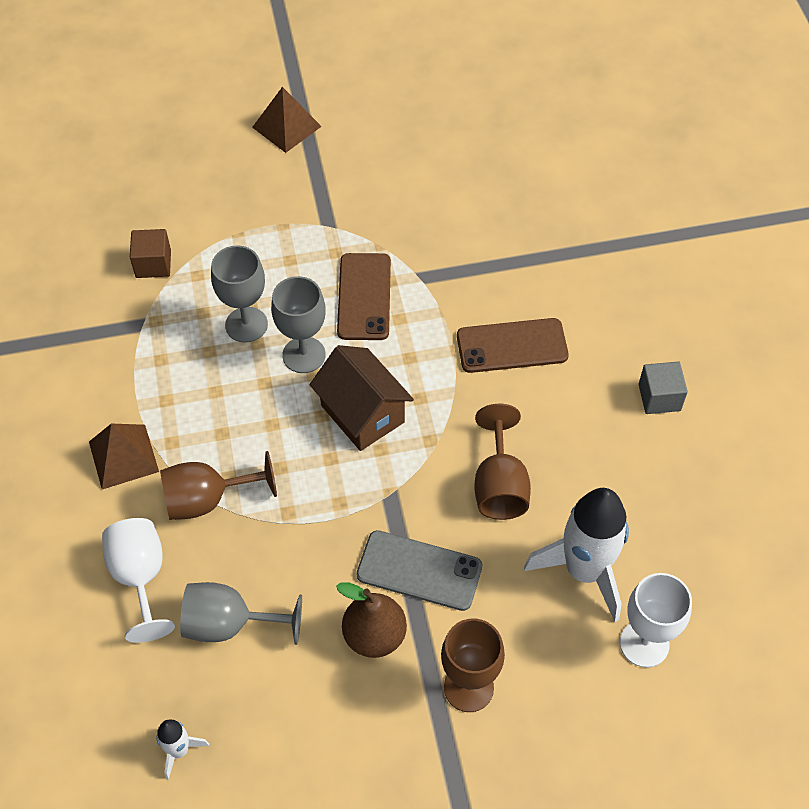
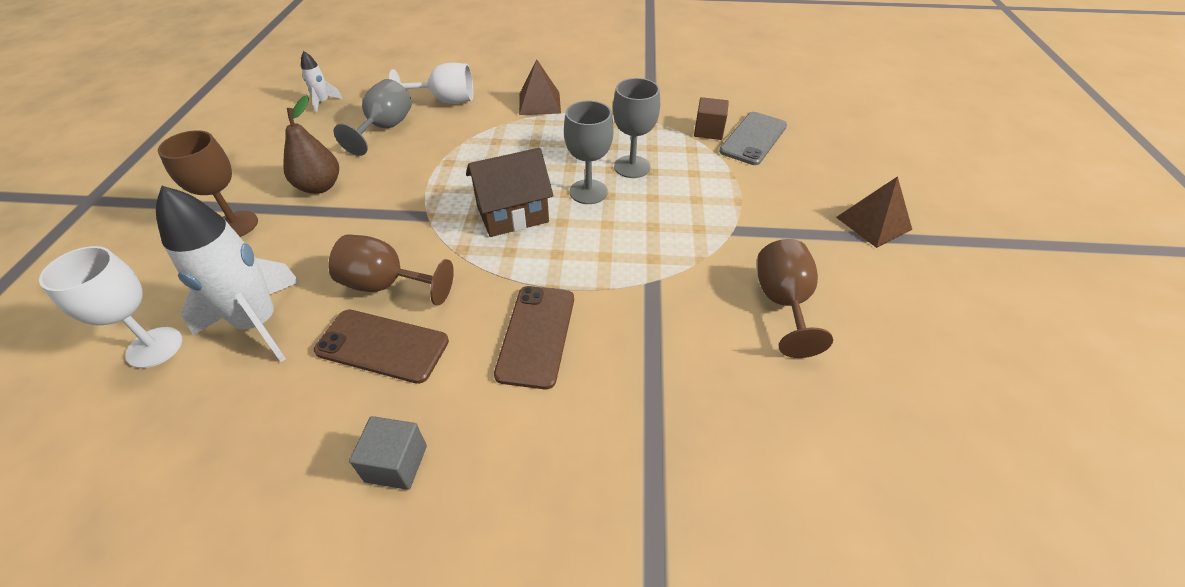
camera: 105 degrees right, 10 degrees down
brown goblet [160,451,277,520] -> brown goblet moved to [757,239,833,358]
brown phone [337,253,391,340] -> brown phone moved to [314,309,449,384]
grey phone [357,530,482,611] -> grey phone moved to [719,112,787,165]

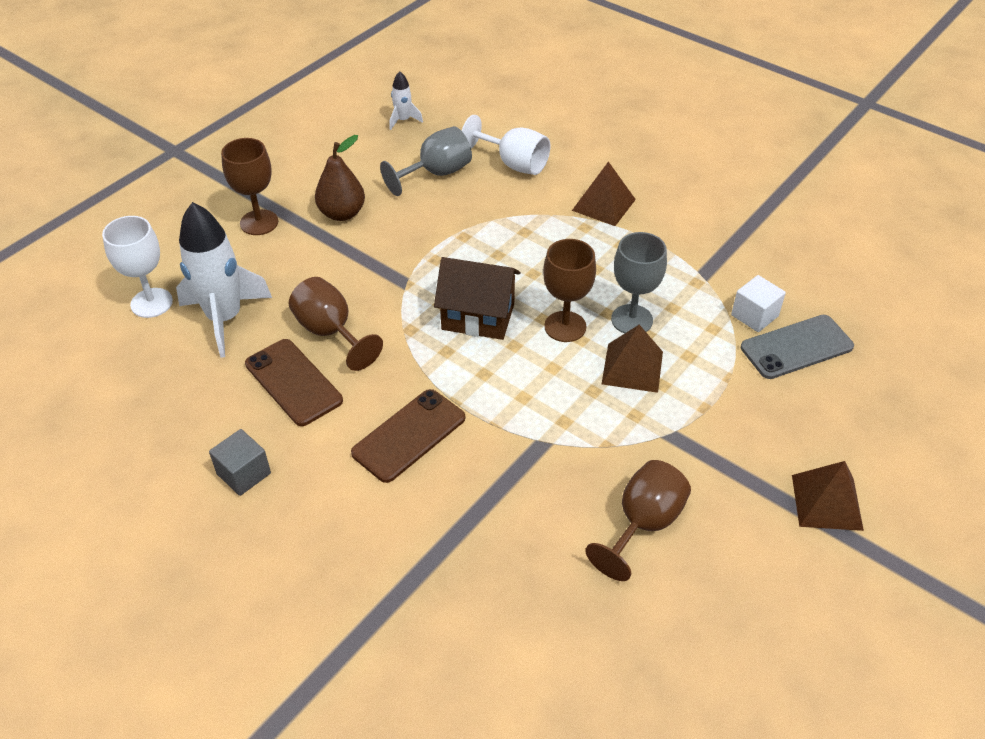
camera: 35 degrees right, 0 degrees up
grey goblet [564,101,614,204] -> brown goblet [543,239,596,342]
brown cube [694,97,729,140] -> white cube [731,275,786,332]
none -> brown pyramid [602,325,663,393]

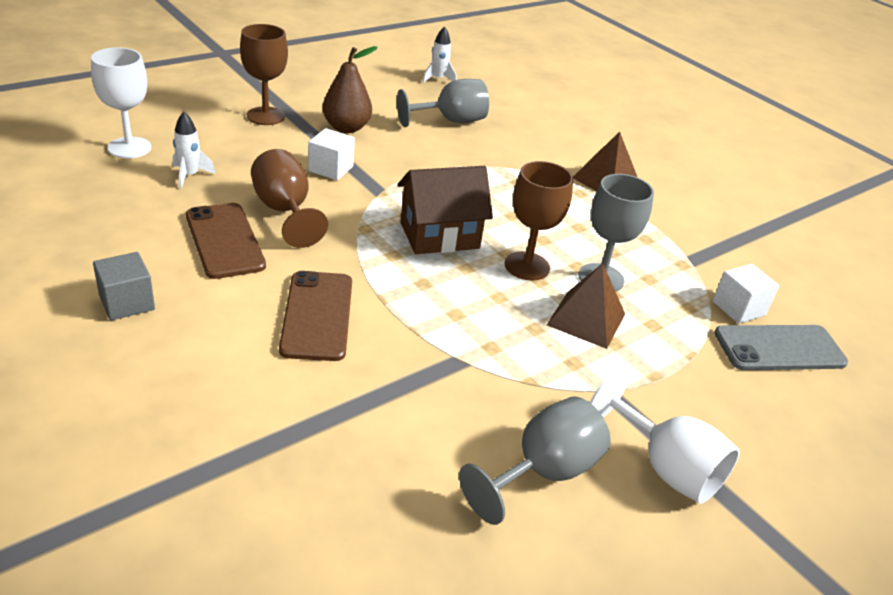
camera: 10 degrees right, 10 degrees down
white rocket [176,202,272,358] -> white rocket [173,112,215,189], size x0.46
brown phone [351,389,465,483] -> brown phone turned 60 degrees counterclockwise [279,271,352,361]
brown house [434,257,520,340] -> brown house turned 45 degrees counterclockwise [397,166,493,254]
white goblet [462,115,550,175] -> white goblet moved to [590,372,740,504]
brown goblet [585,460,691,581] -> grey goblet [459,396,611,525]
brown pyramid [792,461,864,531] -> none
none -> white cube [308,128,355,180]

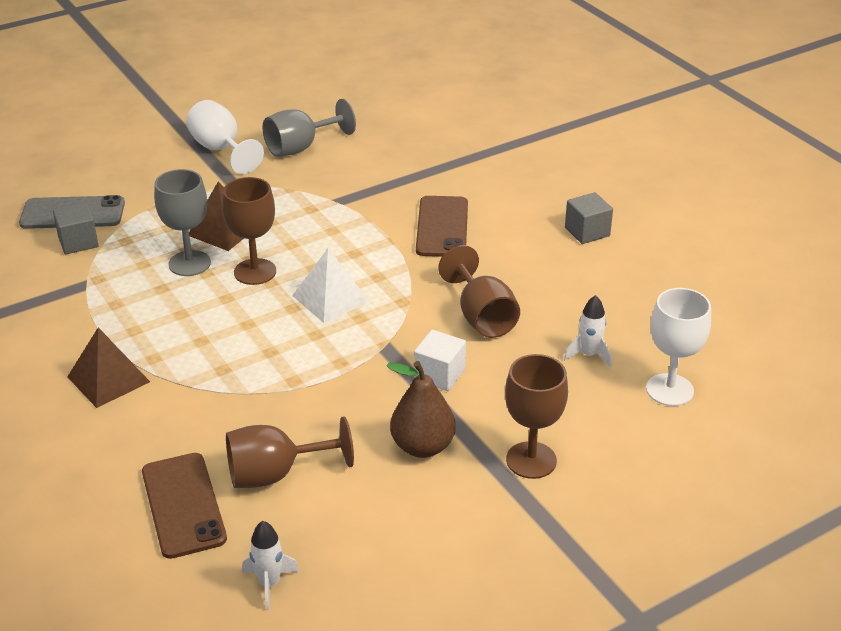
camera: 170 degrees left, 0 degrees up
brown phone [186,203,266,279] -> brown phone moved to [142,453,227,559]
grey goblet [397,79,489,127] -> brown goblet [226,416,354,488]
brown house [397,166,493,254] -> white pyramid [292,249,370,323]
white cube [712,264,779,324] -> grey cube [53,202,99,254]

